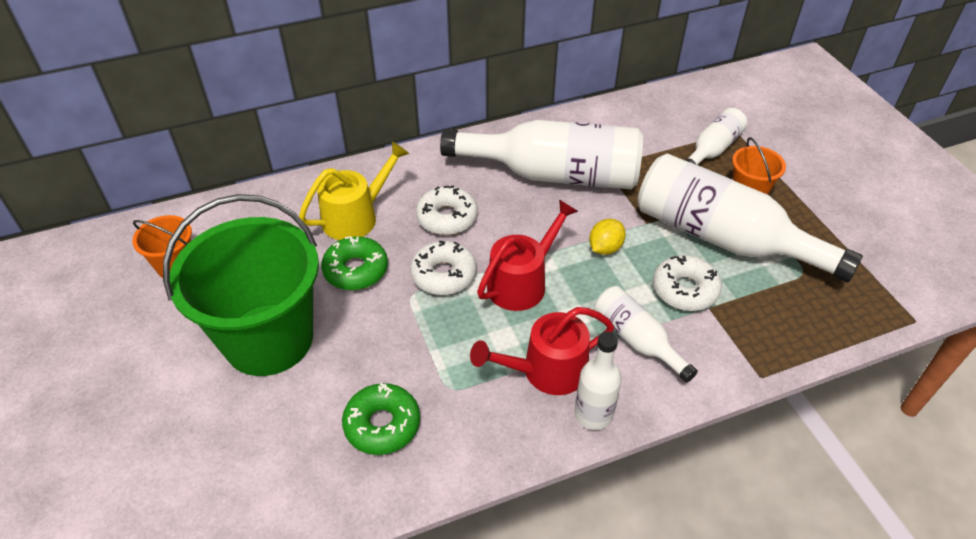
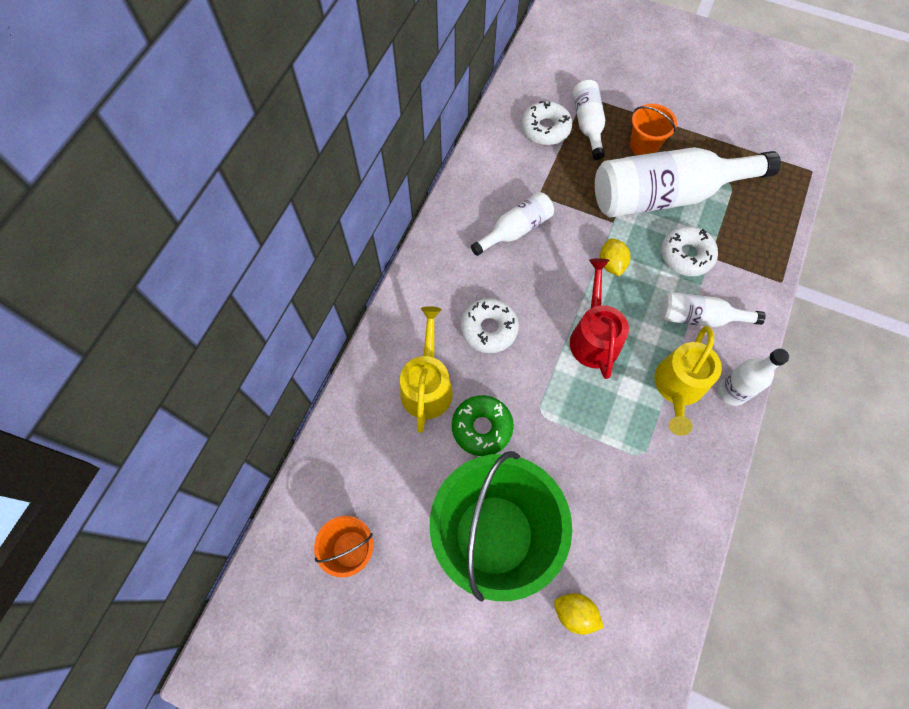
camera: 45 degrees left, 20 degrees up
green donut [342,383,420,455] -> none
white donut [410,241,476,295] -> white donut moved to [521,101,572,145]
white bottle [440,120,643,189] -> white bottle [471,192,554,256], size x0.51
red watering can [470,307,614,395] -> yellow watering can [654,326,722,436]
none -> yellow lemon [554,593,604,635]

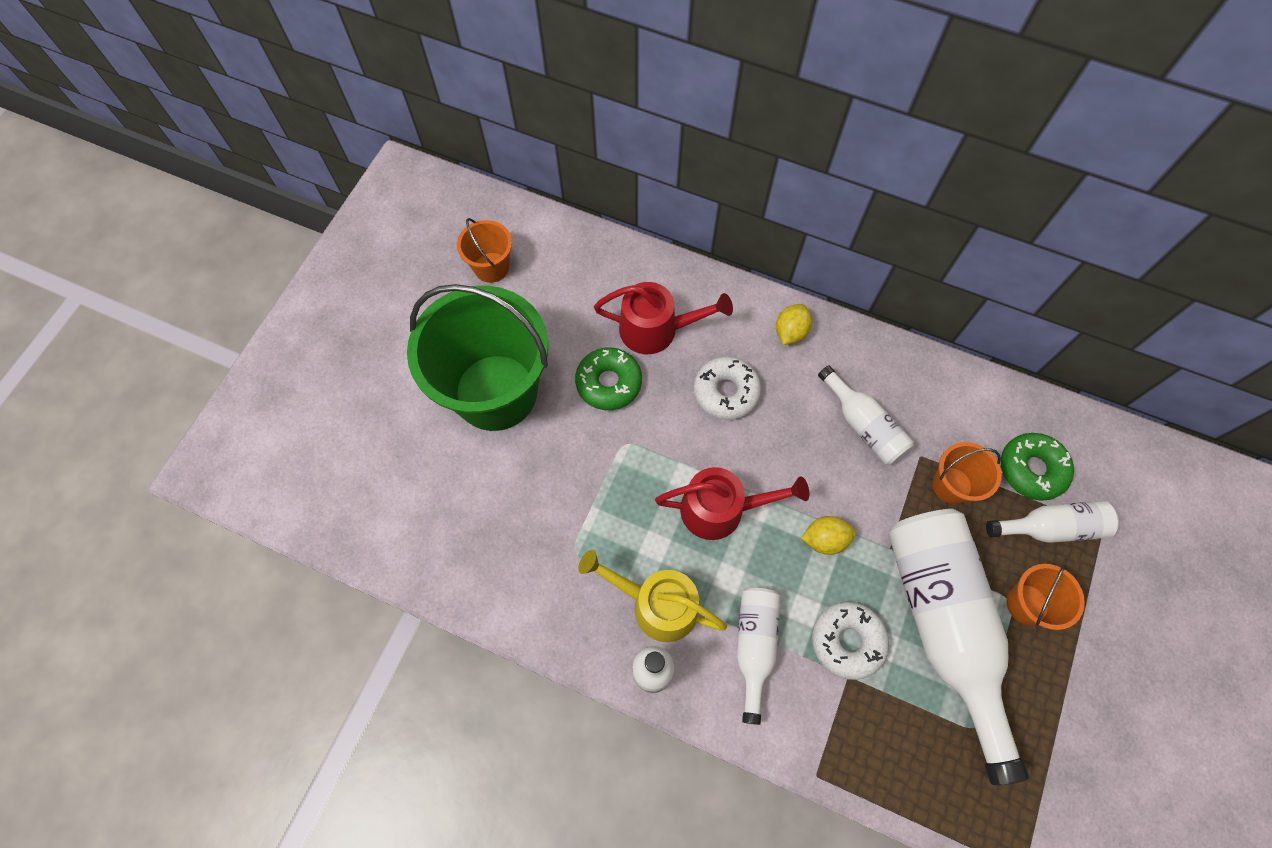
camera: 90 degrees right, 0 degrees up
yellow watering can [400,306,453,433] -> red watering can [594,282,733,354]
white donut [521,101,572,145] -> green donut [1001,433,1074,501]
yellow lemon [554,593,604,635] -> yellow lemon moved to [776,304,812,345]
none -> orange bucket [933,442,1002,504]

